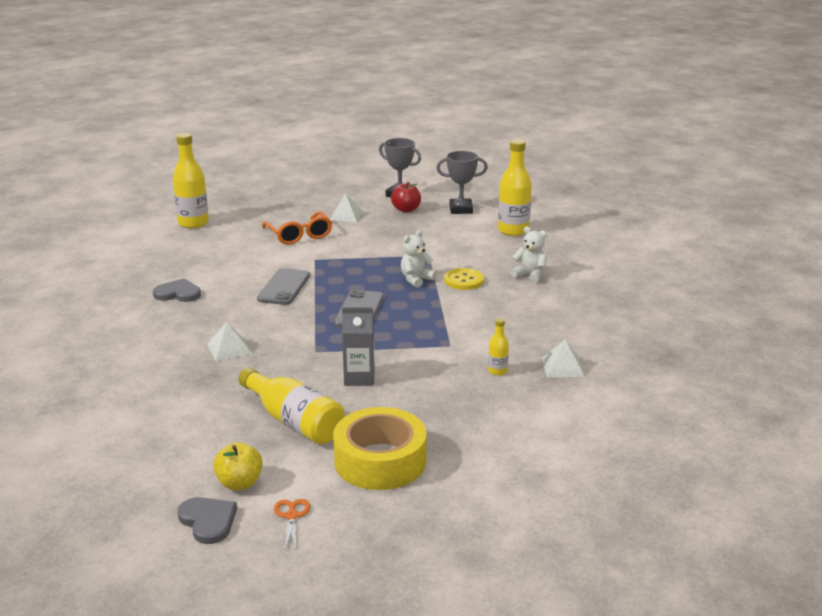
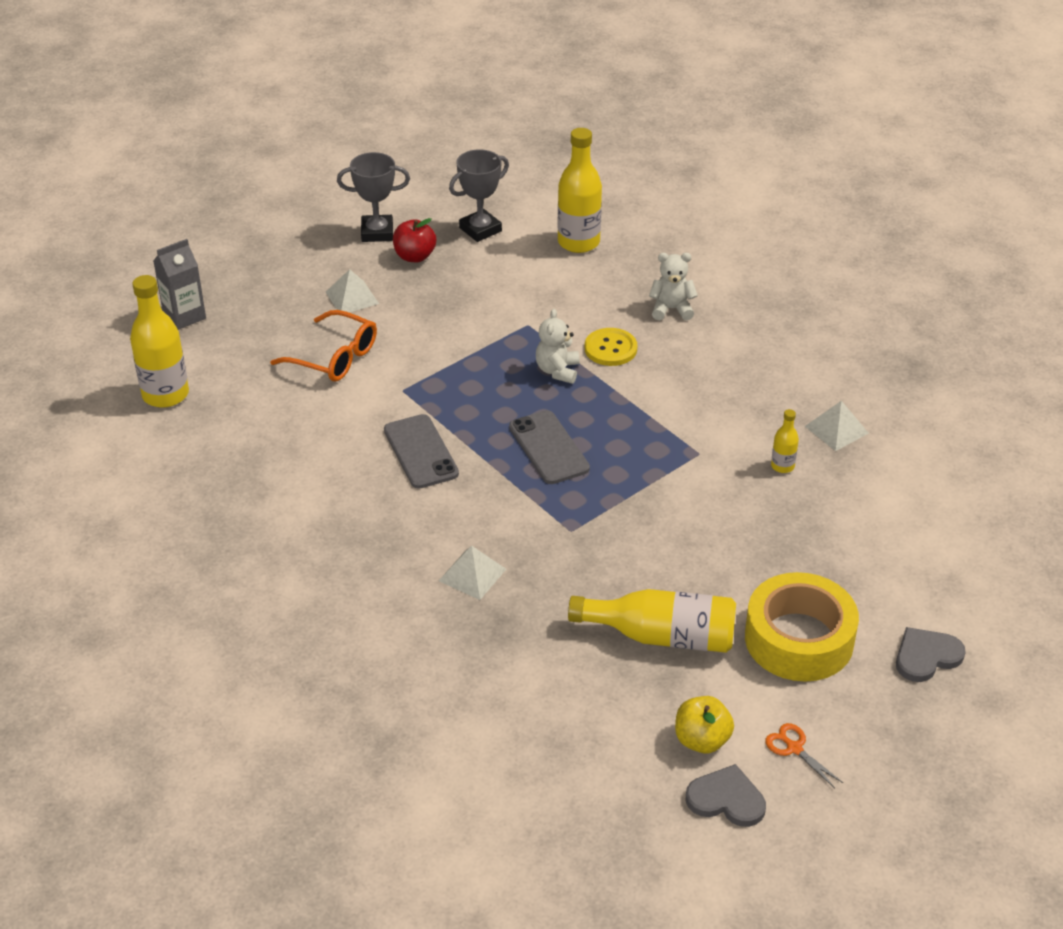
camera: 35 degrees left, 15 degrees up
grey heart [153,278,201,302] -> grey heart moved to [896,627,966,682]
grey carton [342,307,375,386] -> grey carton moved to [153,239,206,330]

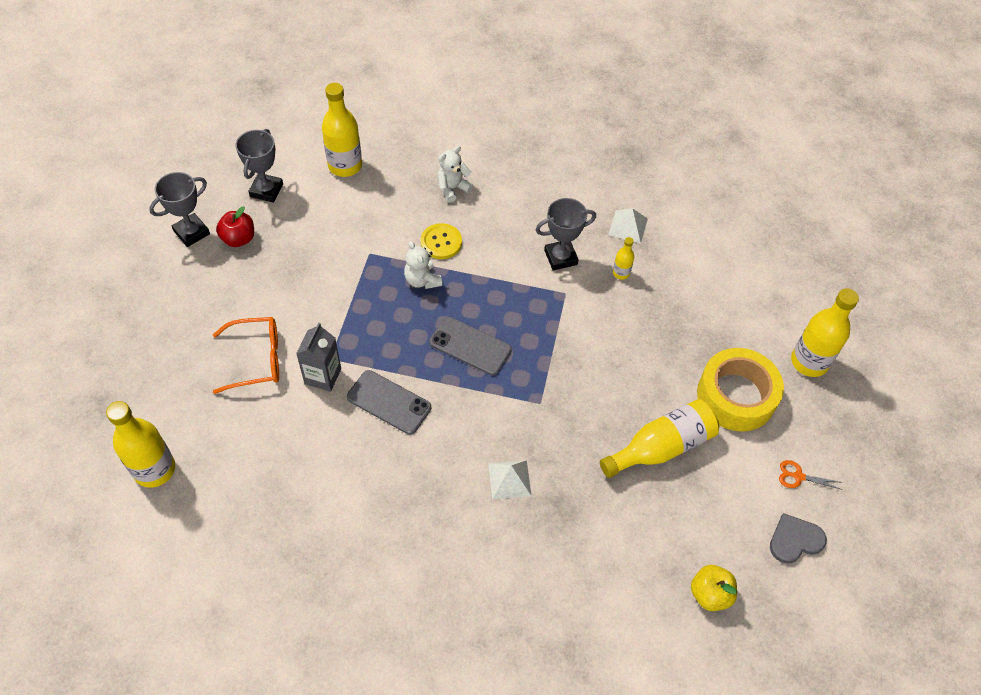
camera: 40 degrees left, 15 degrees up
grey carton [153,239,206,330] -> grey carton moved to [296,323,341,392]
white pyramid [326,269,379,312] -> none
yellow apple [675,696,734,753] -> yellow apple moved to [691,565,737,611]
grey heart [896,627,966,682] -> yellow bottle [791,288,859,377]
none -> grey trophy [536,198,596,271]

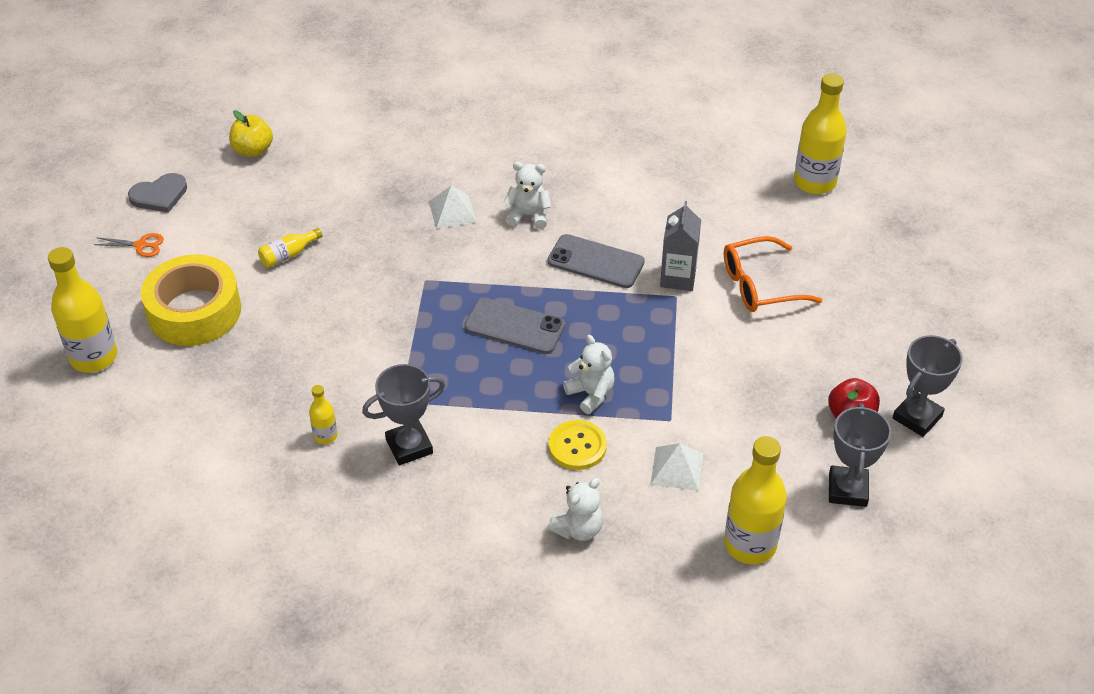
camera: 175 degrees right, 10 degrees down
yellow bottle [600,399,719,478] -> yellow bottle [258,228,322,268], size x0.48
white pyramid [608,208,648,243] -> white pyramid moved to [650,443,703,491]
none -> white teddy bear [504,162,551,229]

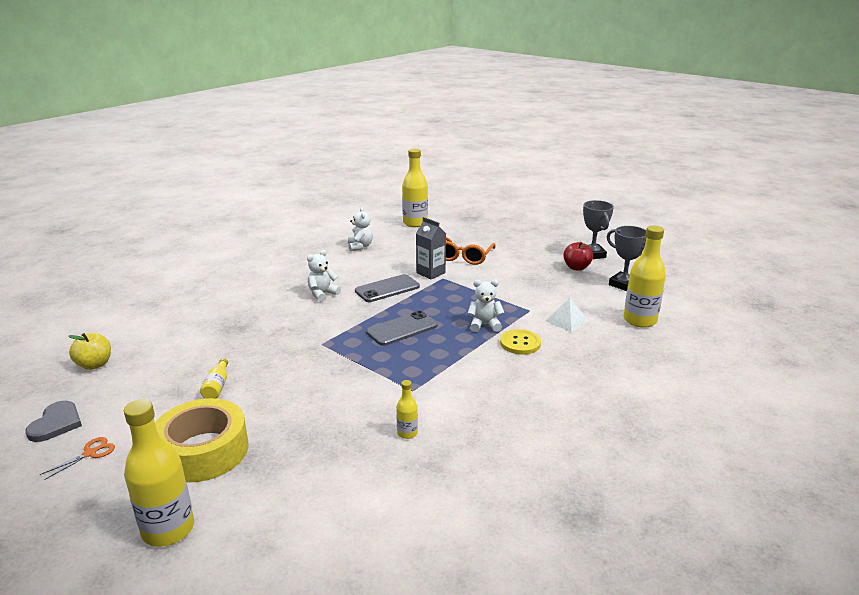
camera: 55 degrees left, 20 degrees down
grey trophy [362,364,445,465] -> none
white pyramid [429,186,477,229] -> none
white teddy bear [547,478,603,541] -> white teddy bear moved to [348,207,373,251]

